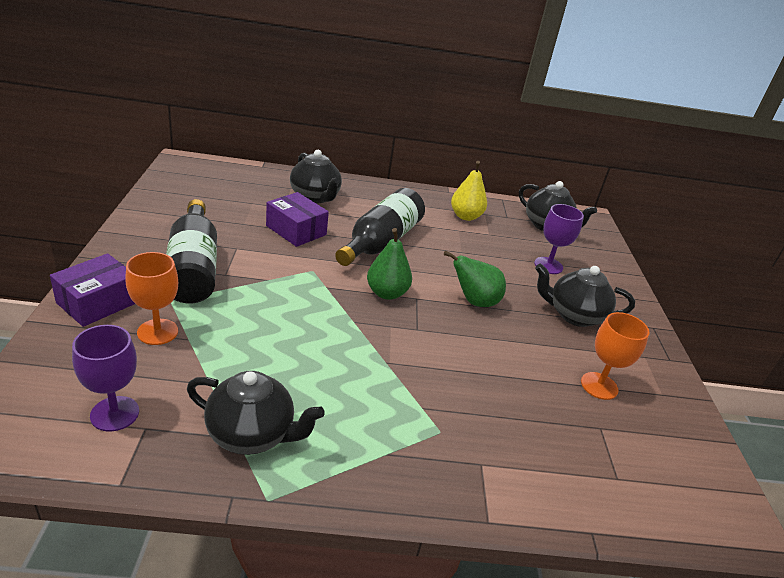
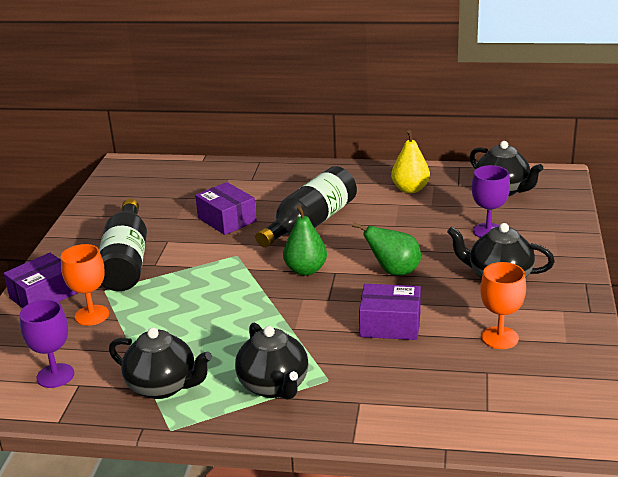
camera: 15 degrees right, 5 degrees down
black teapot [290,150,342,204] -> black teapot moved to [235,323,308,399]
none -> purple box [359,284,421,340]

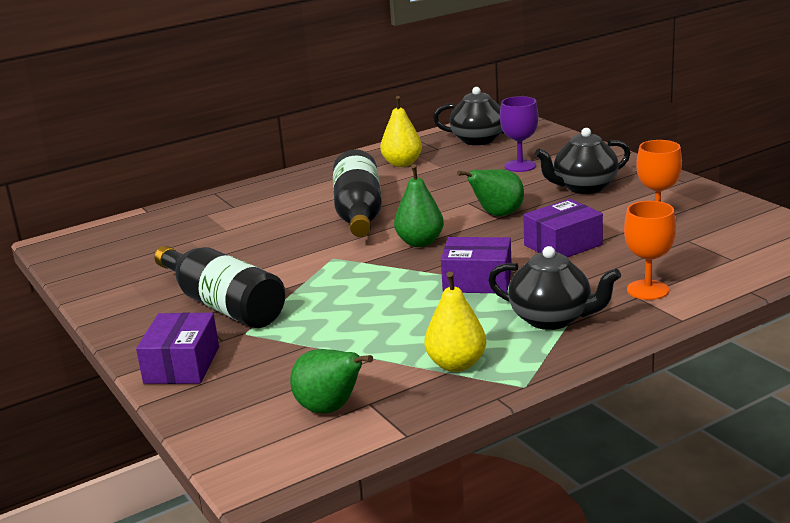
camera: 40 degrees left, 5 degrees down
purple goblet [19,299,74,388] -> green pear [290,349,373,414]
orange goblet [61,244,109,326] -> orange goblet moved to [624,201,676,300]
black teapot [109,327,212,399] -> yellow pear [424,272,486,372]
purple box [195,182,257,235] -> purple box moved to [441,237,511,293]

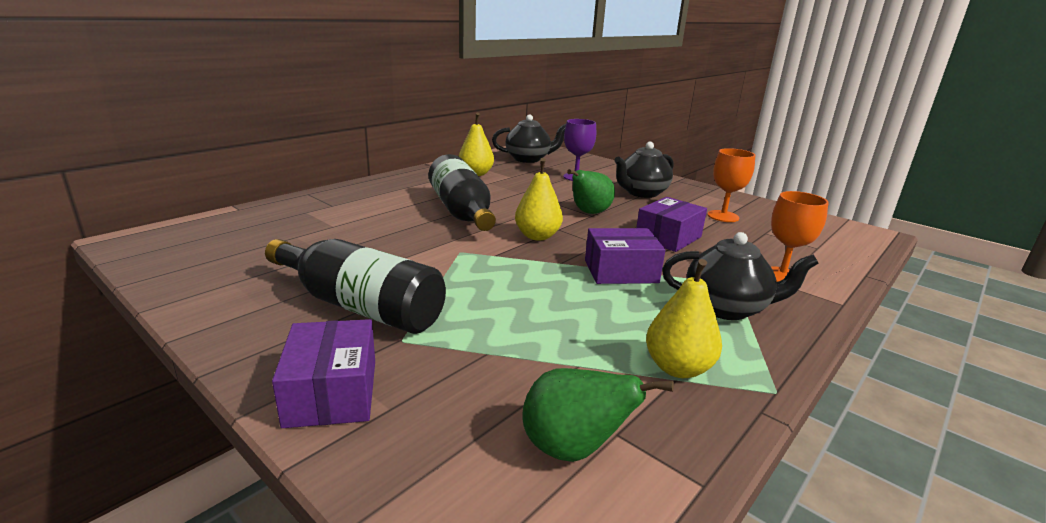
camera: 20 degrees left, 0 degrees up
green pear [394,164,444,247] -> yellow pear [515,158,563,240]

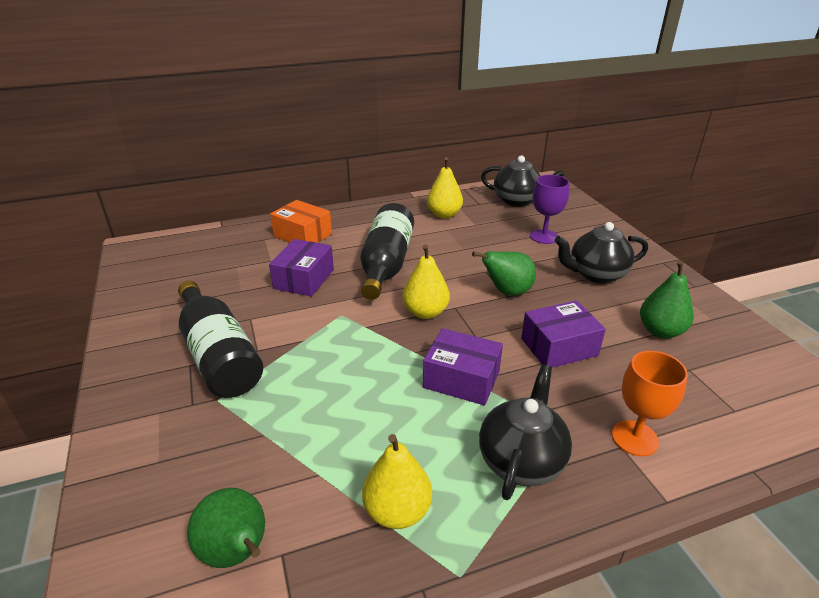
camera: 30 degrees right, 10 degrees up
purple box [272,319,375,428] -> purple box moved to [269,239,334,297]
black teapot [662,232,819,320] -> black teapot turned 105 degrees counterclockwise [479,364,572,500]
orange goblet [707,148,755,222] -> green pear [640,260,694,338]
none -> orange box [270,200,332,243]

